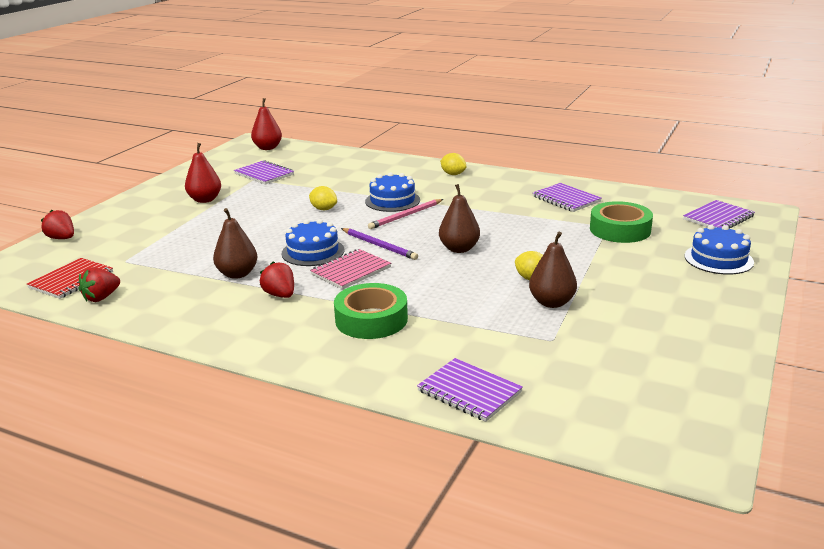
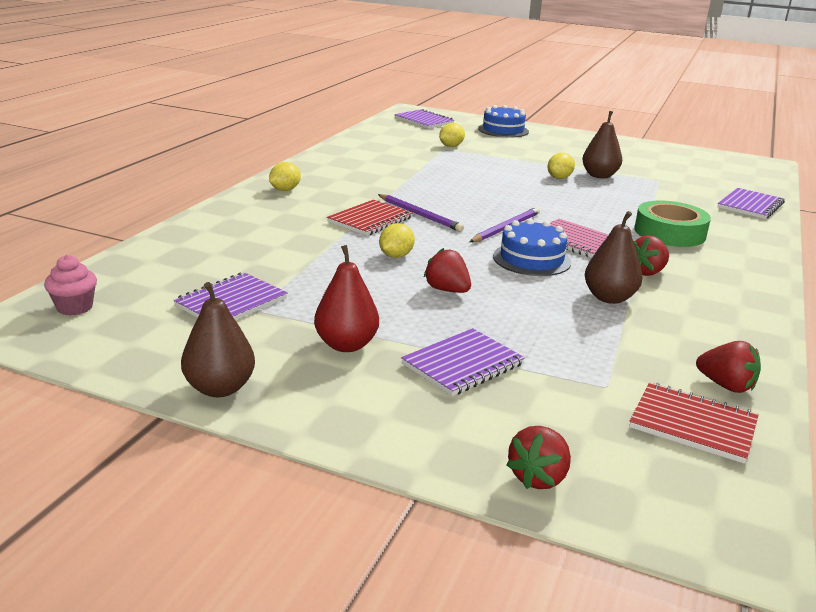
camera: 95 degrees left, 0 degrees up
red pear [251,98,282,150] -> pink cupcake [44,255,97,315]
blue cake [365,172,420,212] -> red notebook [327,200,413,236]
pink pencil [368,199,443,229] -> purple pencil [378,194,464,232]
brown pear [439,184,480,253] -> brown pear moved to [181,282,255,397]
purple notebook [533,183,601,212] -> purple notebook moved to [401,328,525,396]
green tape [590,201,653,243] -> yellow lemon [439,123,465,147]
none -> red strawberry [424,248,471,293]

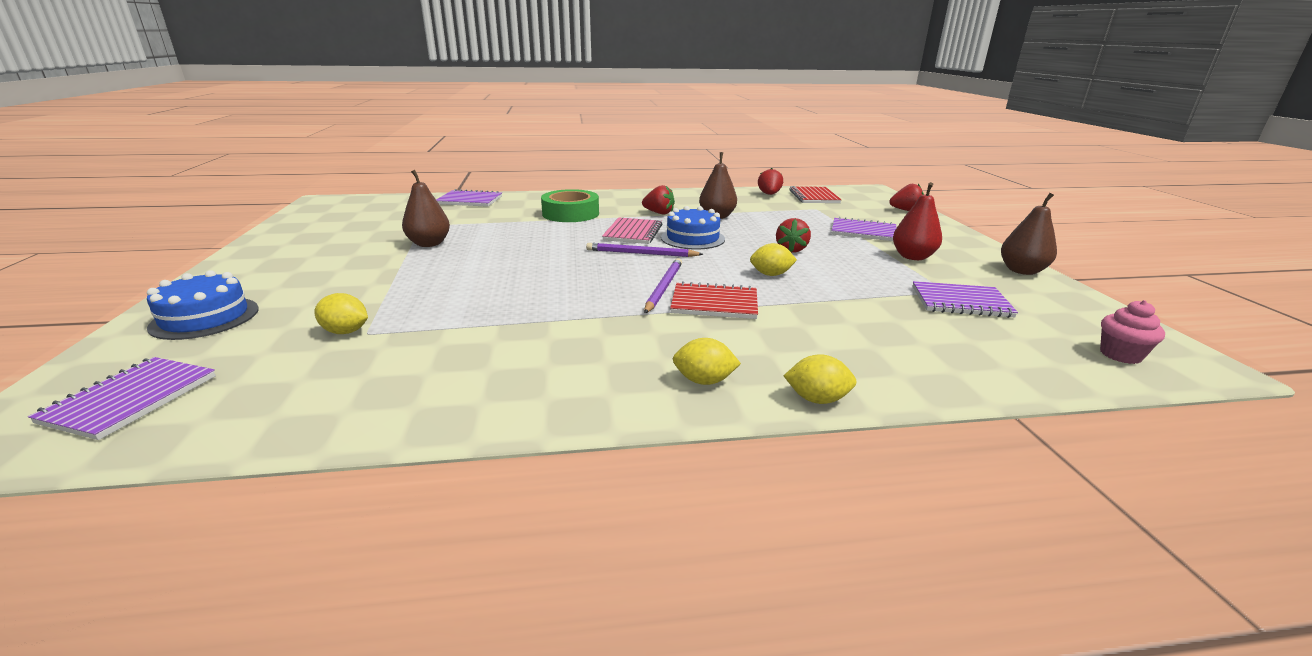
camera: 120 degrees left, 0 degrees up
yellow lemon [547,153,575,179] -> yellow lemon moved to [784,354,857,404]

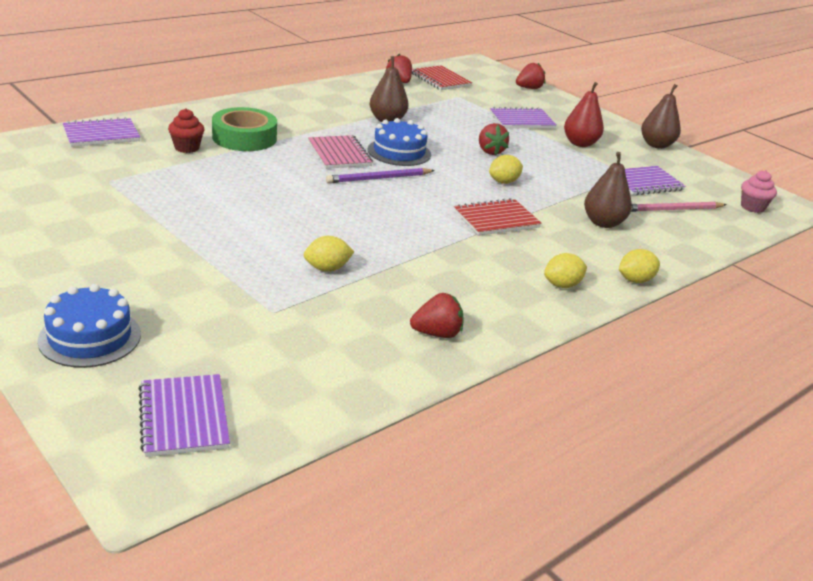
camera: 35 degrees left, 5 degrees up
yellow lemon [314,293,368,334] -> yellow lemon moved to [304,236,354,272]
brown pear [402,170,450,247] -> brown pear moved to [584,152,632,228]
red strawberry [642,185,675,215] -> red strawberry moved to [410,293,463,338]
purple pencil [644,258,682,313] -> none
none -> red cupcake [168,108,205,153]
none -> pink pencil [631,202,726,212]

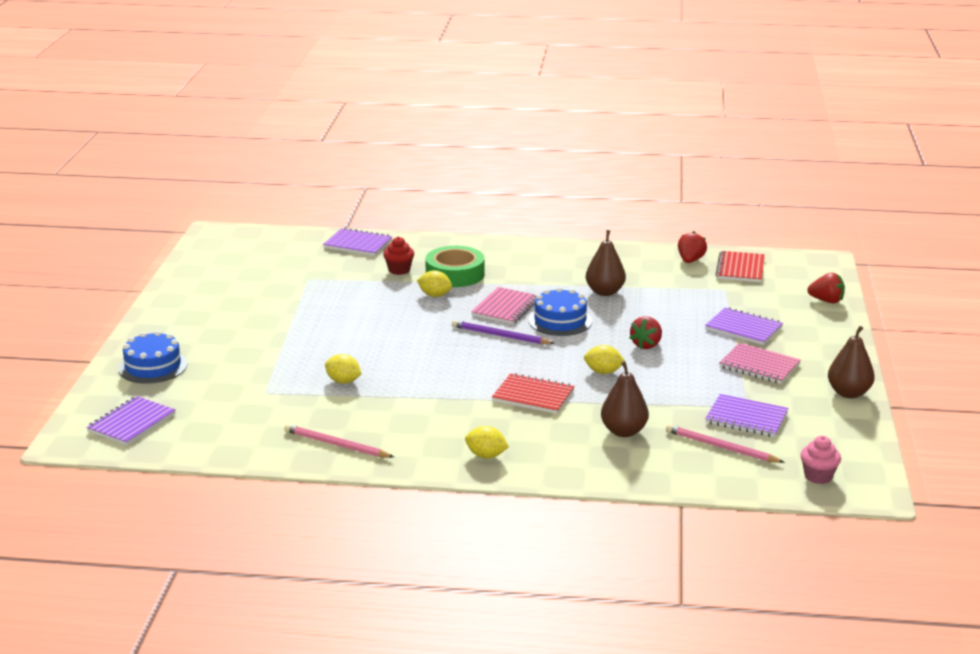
camera: 50 degrees right, 5 degrees down
red strawberry [410,293,463,338] -> pink pencil [284,424,394,458]
red pear [564,82,604,147] -> pink notebook [719,343,801,384]
yellow lemon [619,249,660,283] -> yellow lemon moved to [417,270,452,297]

